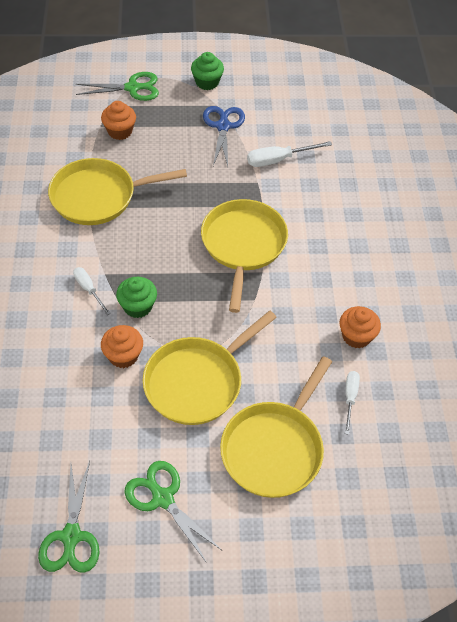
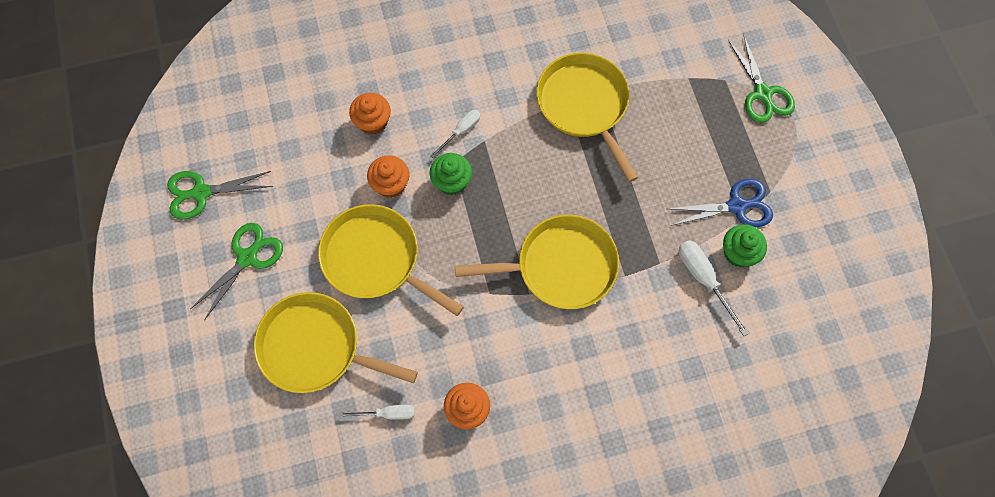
camera: 80 degrees right, 15 degrees up
orange cupcake [101,101,136,140] -> orange cupcake moved to [349,93,391,135]
green cupcake [191,52,224,90] -> green cupcake moved to [723,224,767,267]

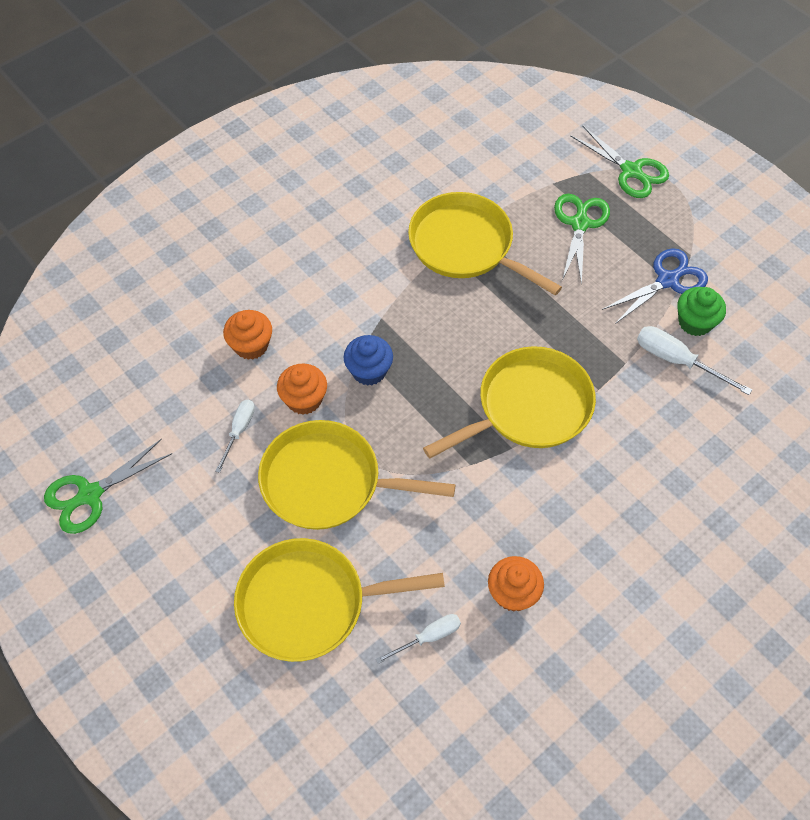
camera: 25 degrees left, 10 degrees down
green scissors [190,223,283,320] -> green scissors moved to [554,194,610,285]
white screwdriver [430,110,480,158] -> white screwdriver moved to [216,400,255,473]
green cupcake [430,153,472,195] -> blue cupcake [344,335,393,386]

